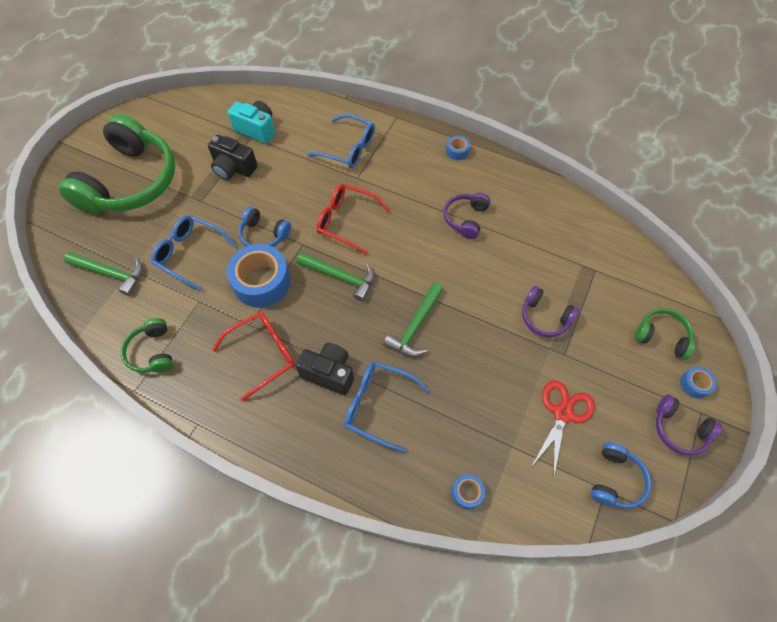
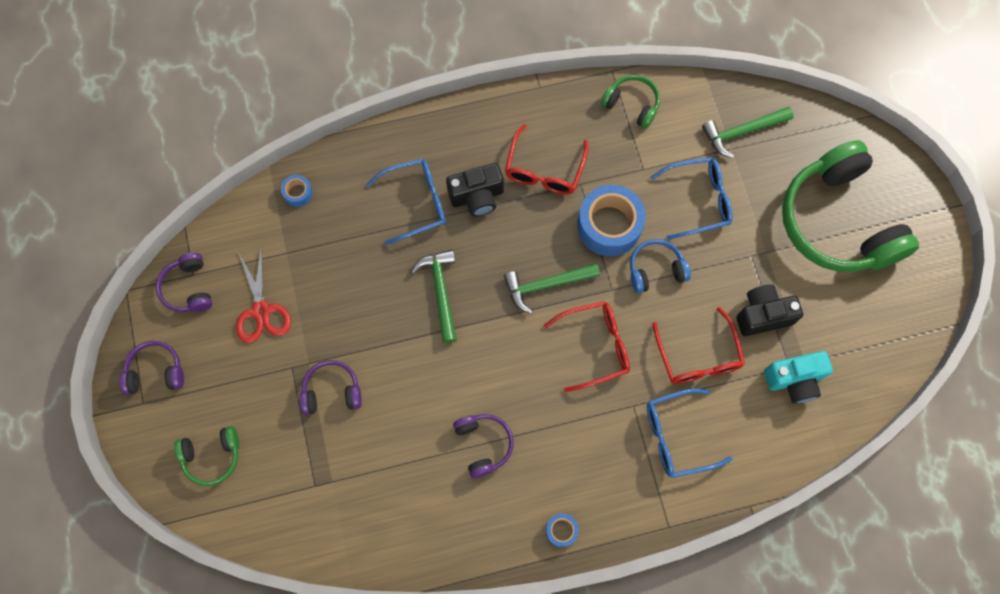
camera: 140 degrees right, 10 degrees up
blue headphones [590,442,651,509] -> purple headphones [156,253,212,312]
blue tape [680,367,717,398] -> none
none -> red glasses [652,307,745,384]

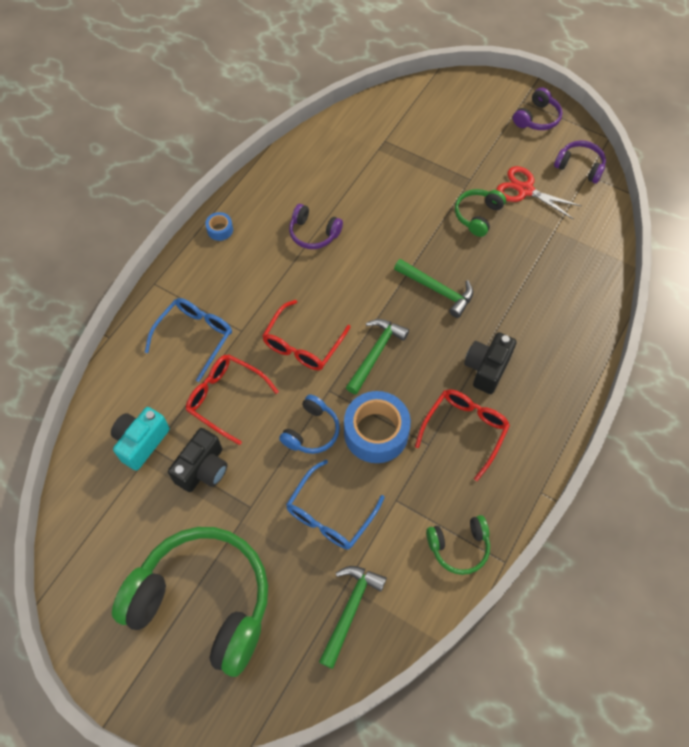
camera: 135 degrees right, 10 degrees down
green headphones [174,426,239,486] -> green headphones moved to [455,189,506,237]
blue tape [281,175,313,207] -> none
purple headphones [300,360,362,415] -> none
blue glasses [366,158,446,245] -> none
red glasses [505,124,588,195] -> red glasses turned 60 degrees clockwise [415,389,510,481]

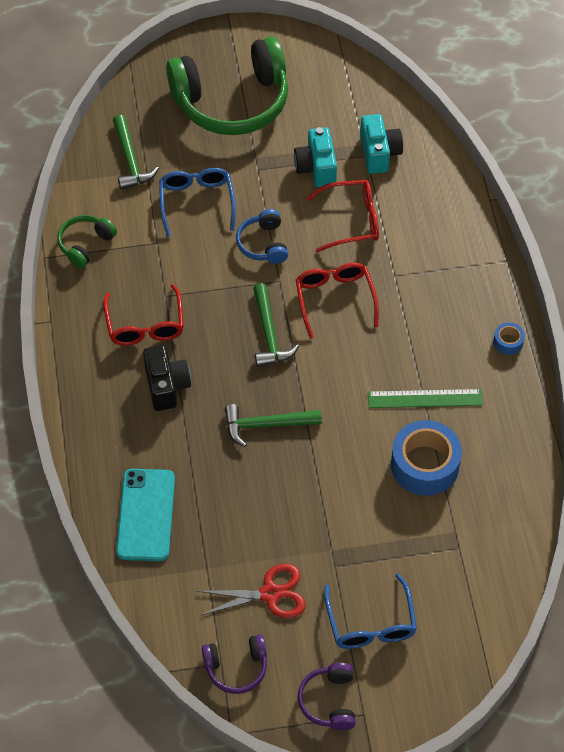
camera: 140 degrees right, 5 degrees down
blue glasses [145,298,232,382] -> blue glasses moved to [324,574,417,649]
black camera [168,428,228,492] -> turquoise camera [294,127,337,187]
purple headphones [289,204,343,249] -> green ruler [368,389,483,408]
blue tape [344,391,411,463] -> blue tape moved to [391,420,462,496]
green headphones [455,189,506,237] -> none
none -> turquoise phone [116,469,175,561]

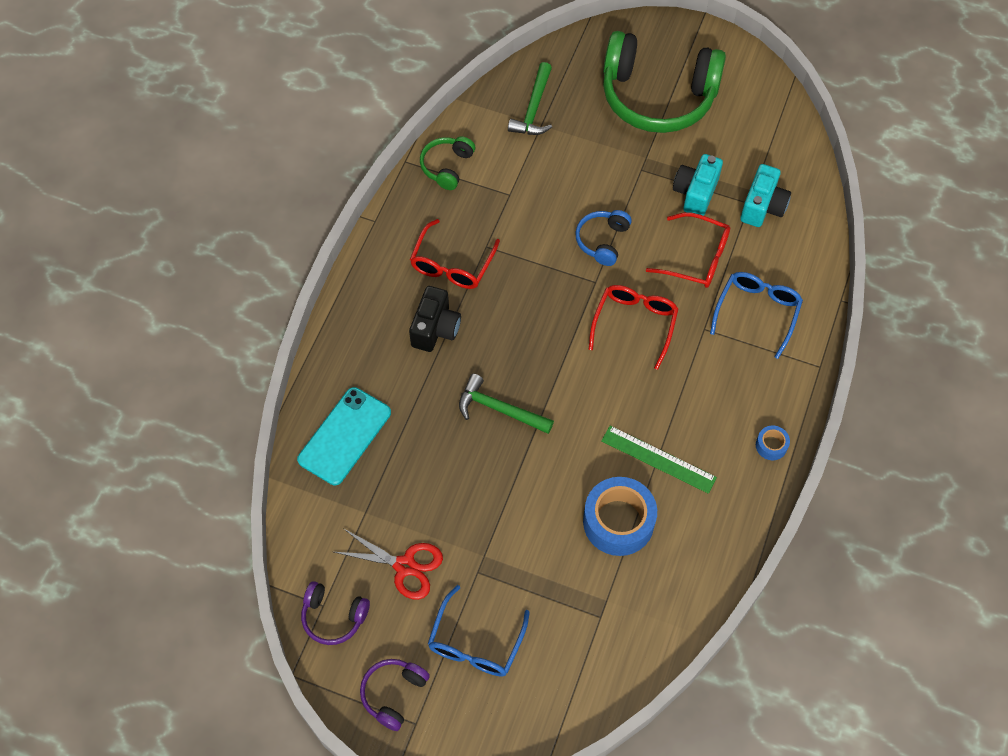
camera: 30 degrees right, 5 degrees up
green headphones [57,215,117,268] -> green headphones turned 45 degrees counterclockwise [420,136,475,190]
blue glasses [159,168,236,237] -> blue glasses moved to [710,272,803,359]
green hammer [253,283,299,367] -> none

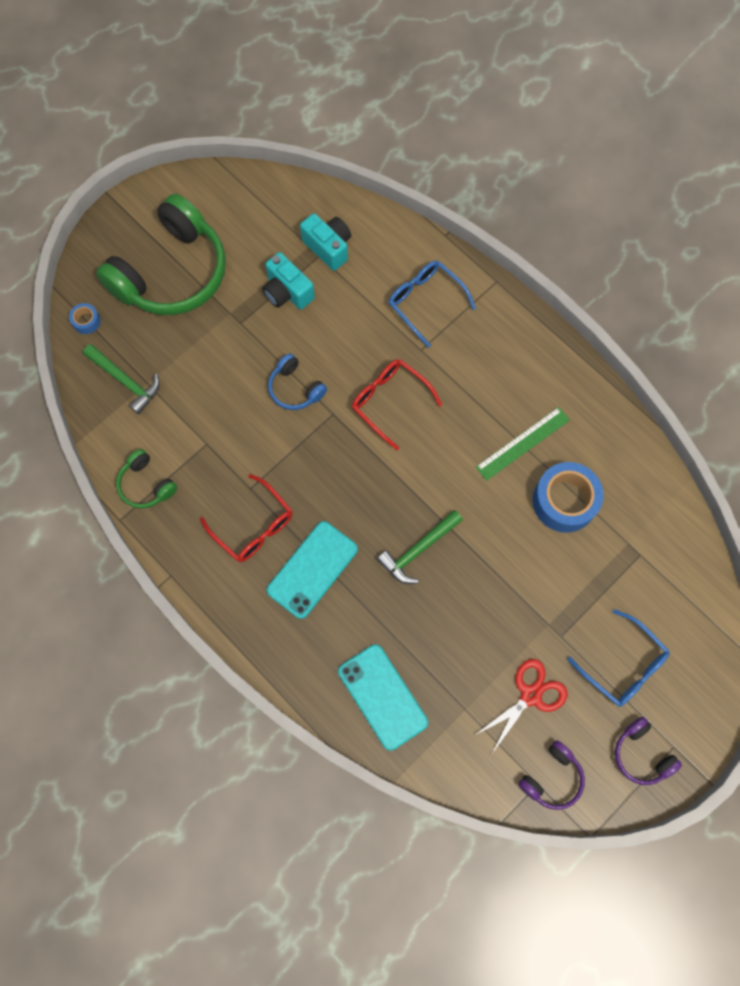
camera: 65 degrees left, 10 degrees up
black camera [409,286,461,352] -> turquoise phone [267,521,358,619]
red glasses [646,212,730,288] -> none
blue tape [756,425,790,460] -> blue tape moved to [69,303,101,334]

